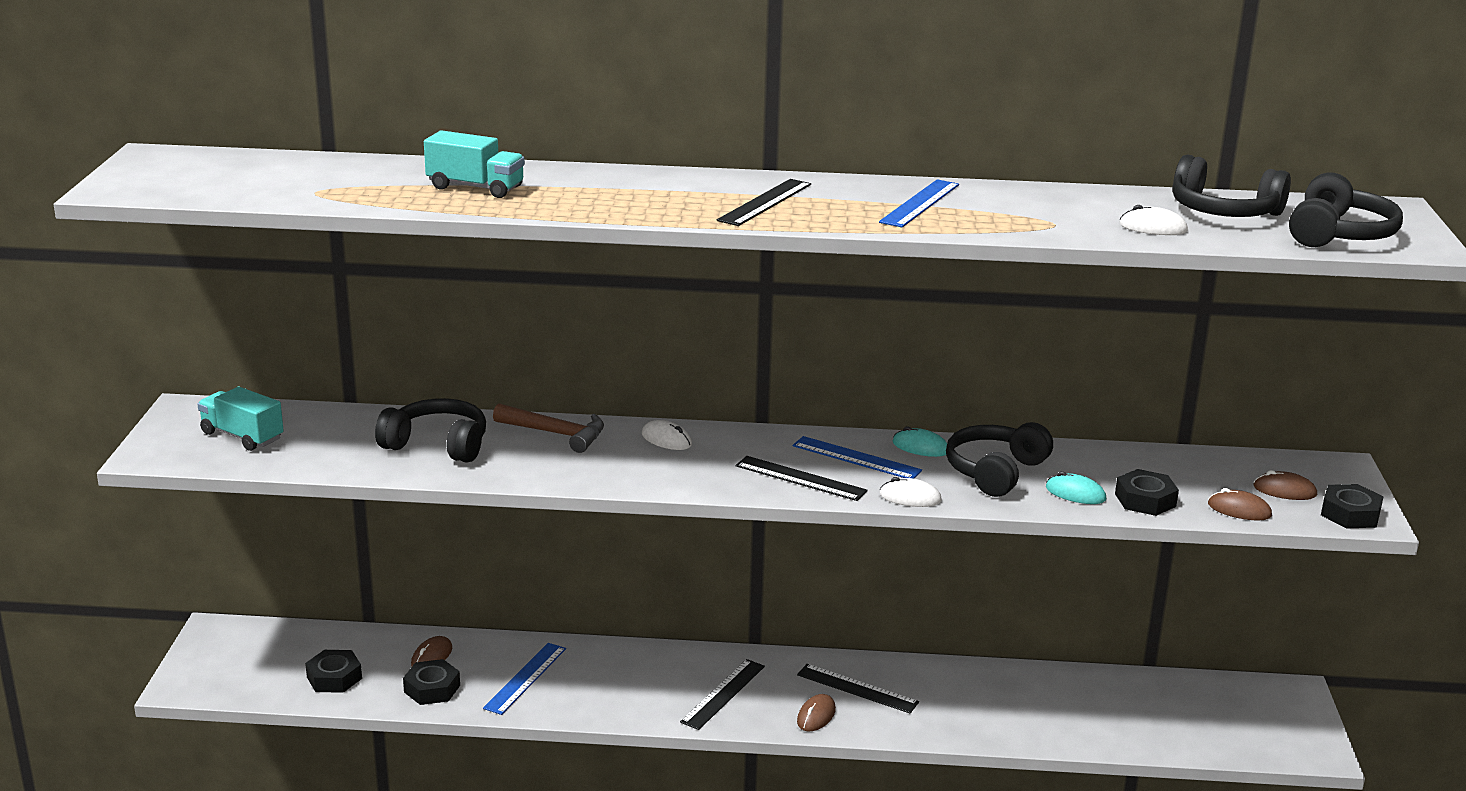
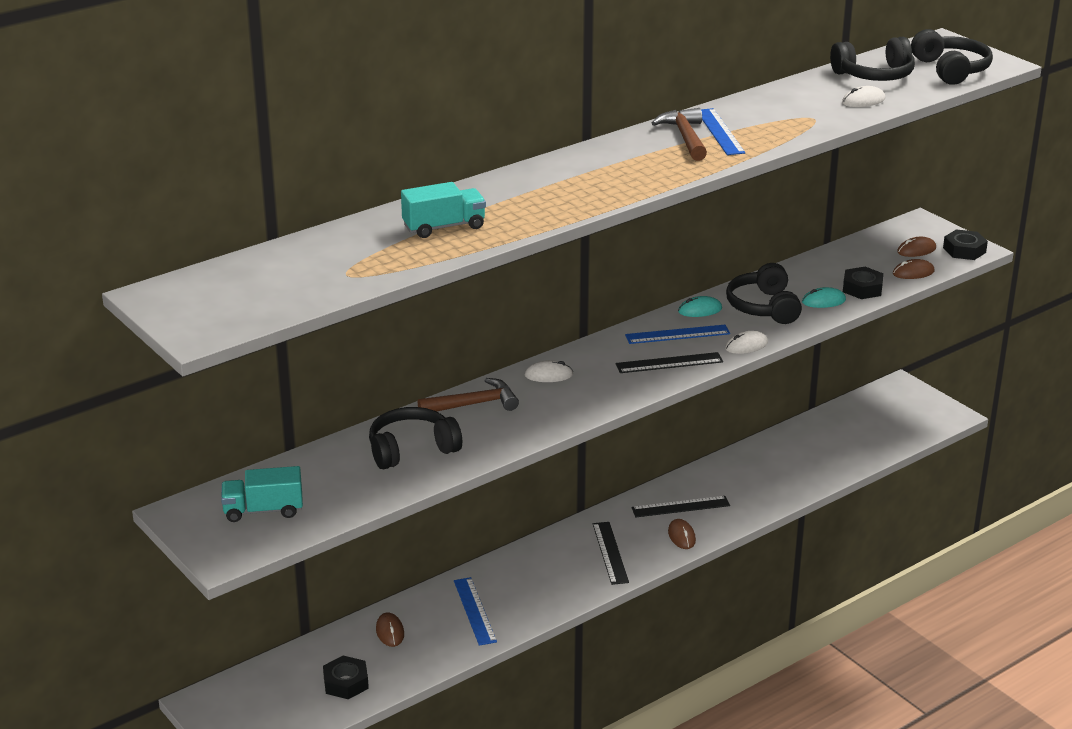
camera: 40 degrees left, 5 degrees up
black nut [403,659,460,705] -> none
black ruler [717,179,811,226] -> none
none -> brown hammer [652,108,707,161]

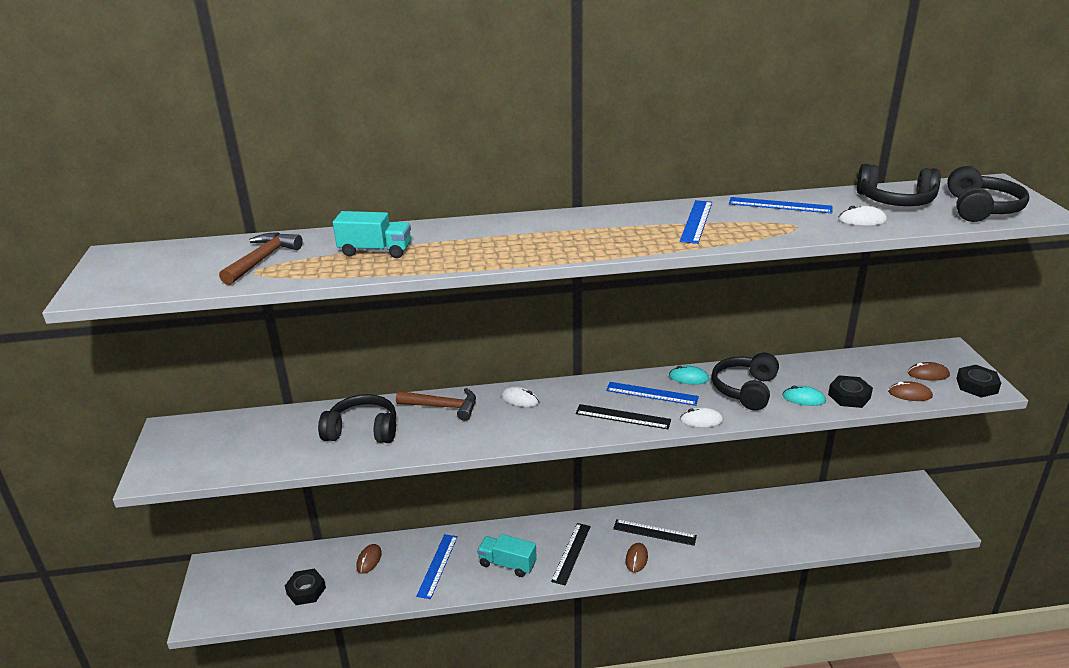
camera: 30 degrees right, 0 degrees up
turquoise truck [221,466,303,522] -> turquoise truck moved to [477,534,537,577]
brown hammer [652,108,707,161] -> brown hammer moved to [219,232,303,285]
none -> blue ruler [729,197,833,213]

